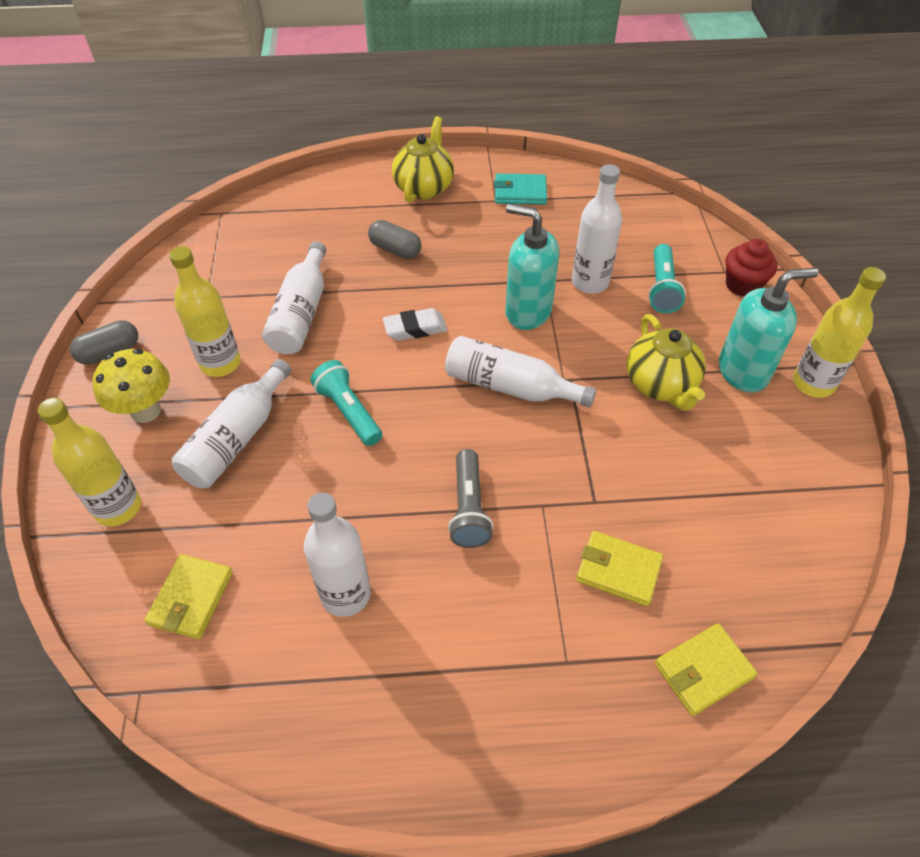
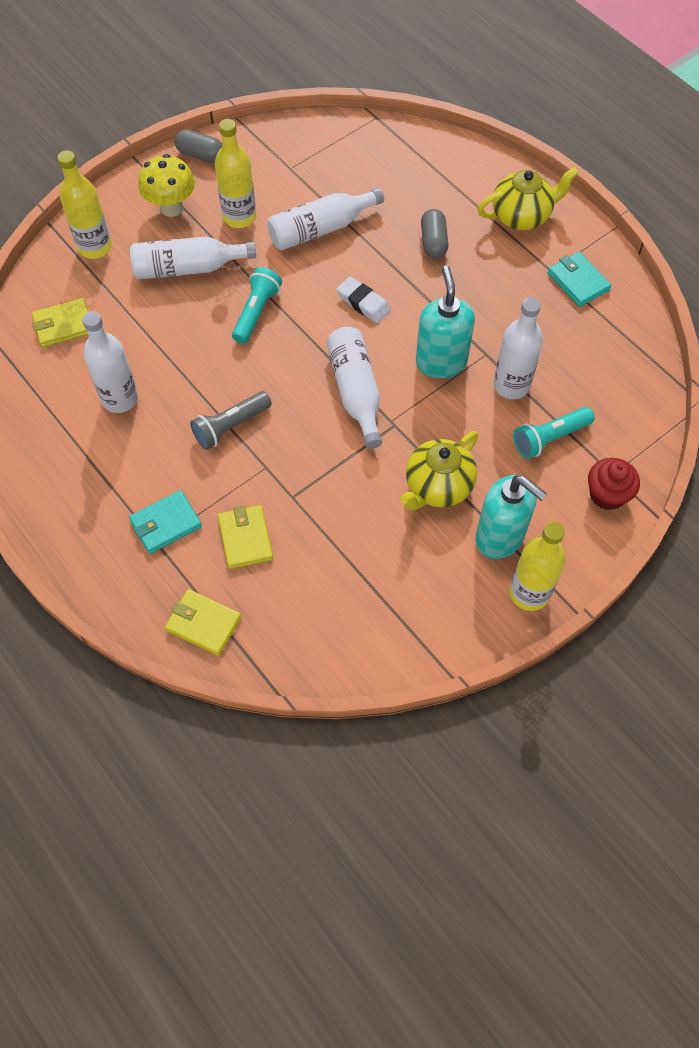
camera: 55 degrees right, 10 degrees up
none -> turquoise wallet [129,490,202,554]

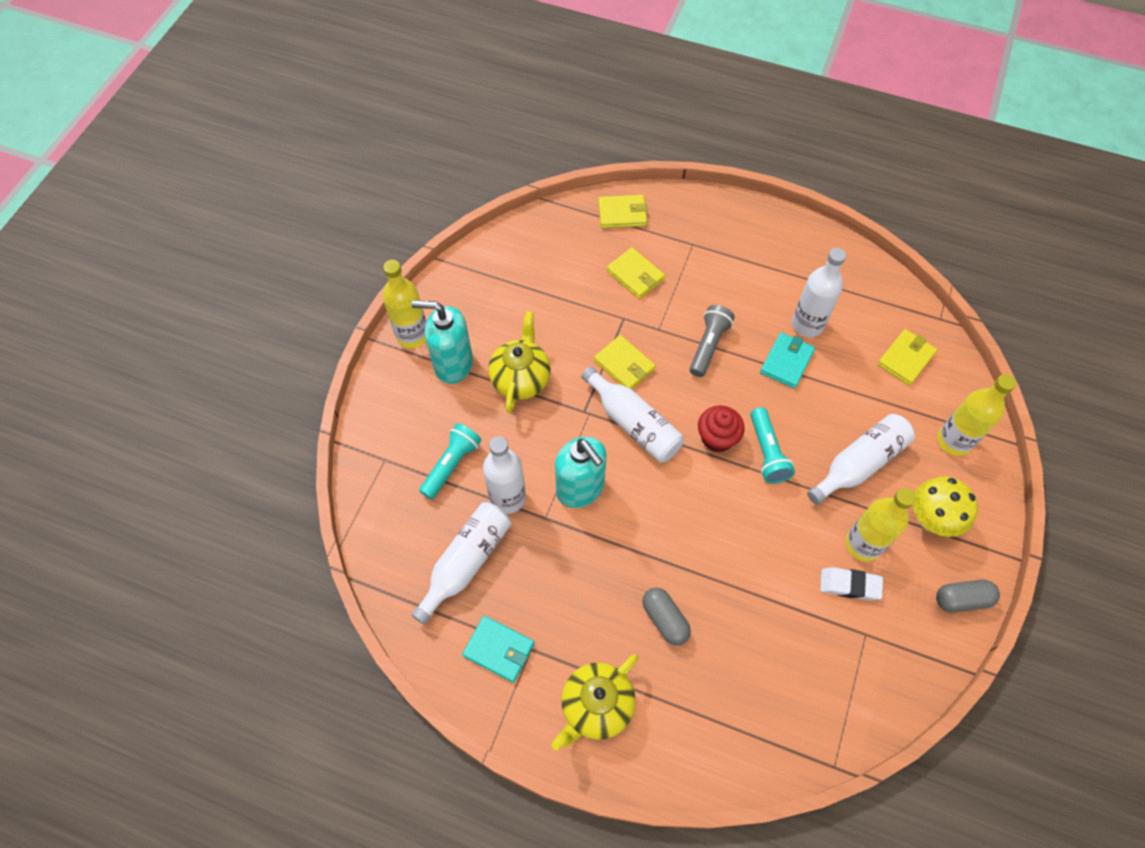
camera: 150 degrees right, 0 degrees up
turquoise wallet [129,490,202,554] -> turquoise wallet moved to [760,332,815,389]
white bottle [267,188,384,251] -> white bottle moved to [411,502,511,625]
white eraser [336,277,391,323] -> white eraser moved to [820,567,883,601]
red cupcake [588,458,640,510] -> red cupcake moved to [698,405,745,452]
none -> yellow wallet [594,335,656,389]

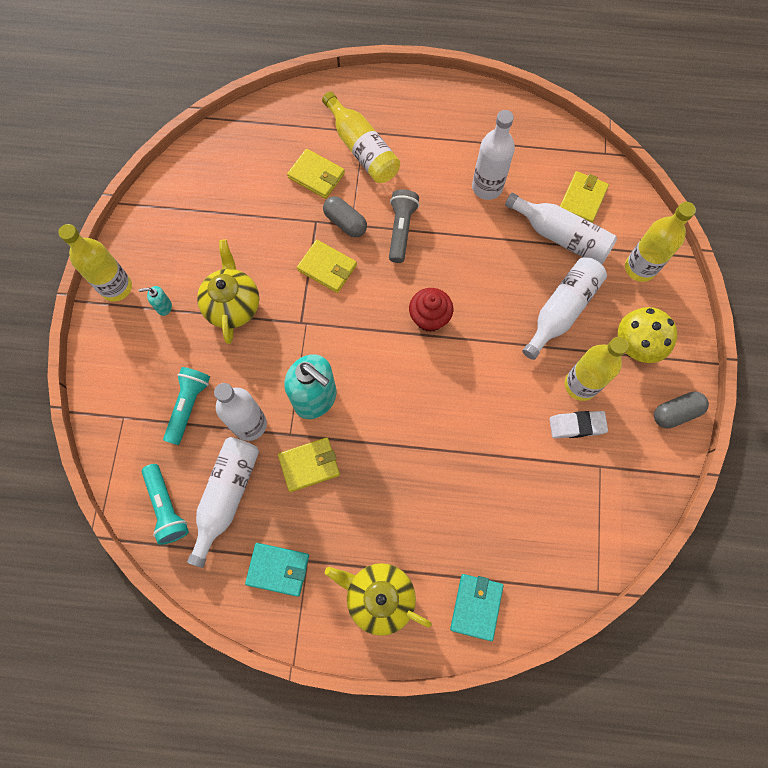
camera: 15 degrees left, 10 degrees up
turquoise soap dispenser [412,301,473,384] -> turquoise soap dispenser [139,286,172,316], size x0.43
yellow teapot [552,654,638,750] -> yellow teapot turned 90 degrees clockwise [325,563,432,636]
white bottle [581,366,684,462] -> white bottle moved to [505,193,617,264]
yellow wallet [598,195,647,229] -> yellow wallet moved to [278,437,340,492]
grey capsule [642,588,691,646] -> grey capsule moved to [323,196,367,238]
turquoise flashlight [751,407,795,484] -> turquoise flashlight moved to [142,464,189,545]
turquoise wallet [760,332,815,389] -> turquoise wallet moved to [450,574,503,641]
none -> yellow bottle [322,92,400,183]

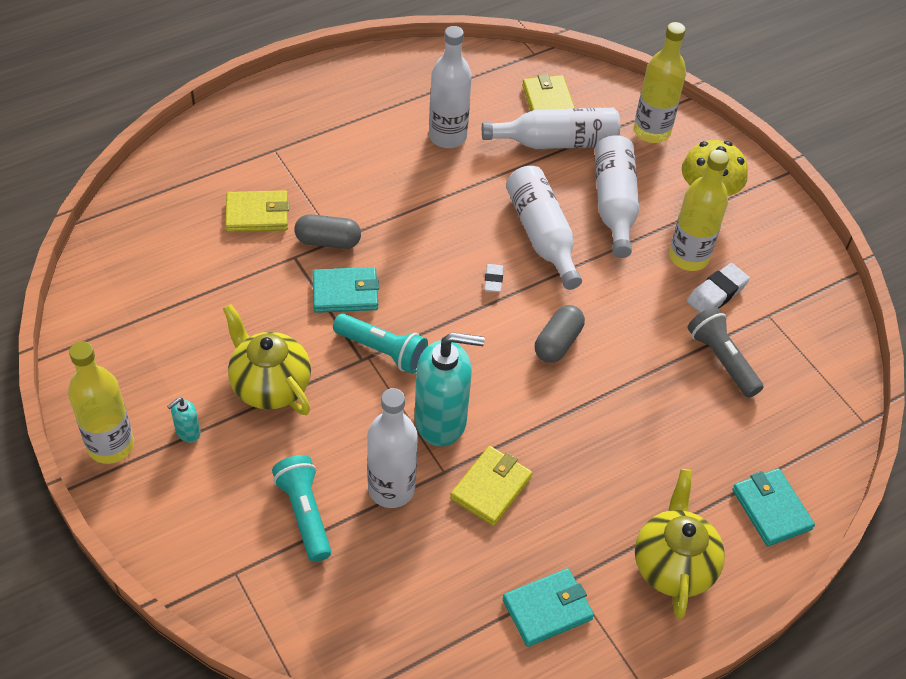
camera: 40 degrees left, 20 degrees down
turquoise flashlight [142,464,189,545] -> turquoise flashlight moved to [333,313,428,374]
white bottle [187,437,259,568] -> white bottle moved to [506,166,582,290]
yellow wallet [297,240,357,293] -> turquoise wallet [312,267,379,313]
yellow bottle [322,92,400,183] -> none
yellow teapot [325,563,432,636] -> yellow teapot turned 105 degrees clockwise [635,469,725,619]
grey flashlight [389,189,419,263] -> grey flashlight moved to [687,307,764,398]
red cupcake [409,288,453,332] -> white eraser [484,264,503,292]
grey capsule [654,392,709,428] -> grey capsule moved to [535,305,585,363]

